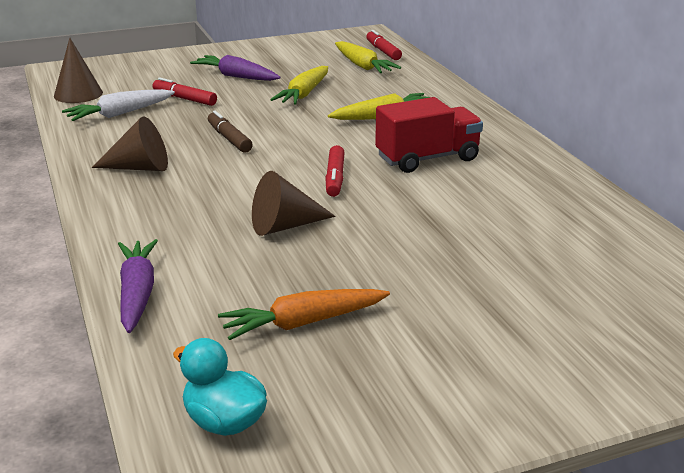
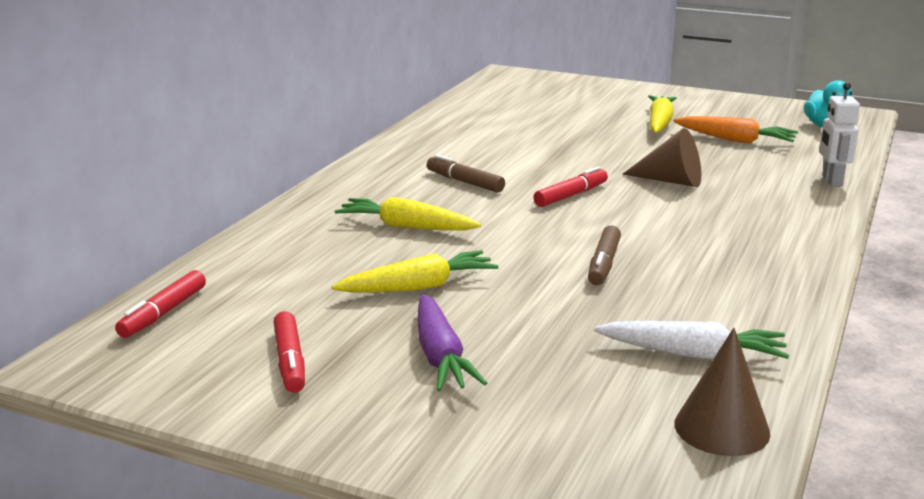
camera: 135 degrees left, 5 degrees down
brown cone [92,117,168,171] -> none
purple carrot [118,239,158,333] -> white robot [819,82,860,187]
red marker [153,77,217,106] -> red marker moved to [274,311,305,393]
yellow carrot [335,41,401,73] -> yellow carrot moved to [648,95,677,133]
red truck [375,97,483,173] -> brown marker [427,154,505,193]

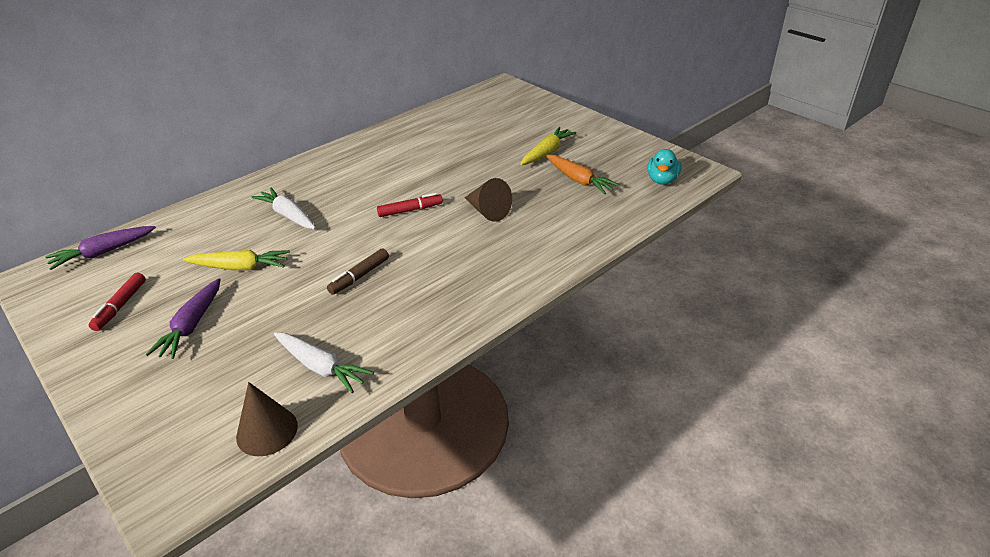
camera: 25 degrees right, 15 degrees up
red marker [115,270,206,338] -> purple carrot [45,226,156,270]
yellow carrot [335,197,481,231] -> white carrot [252,187,316,229]
brown marker [427,154,505,193] -> none
white robot [819,82,860,187] -> none

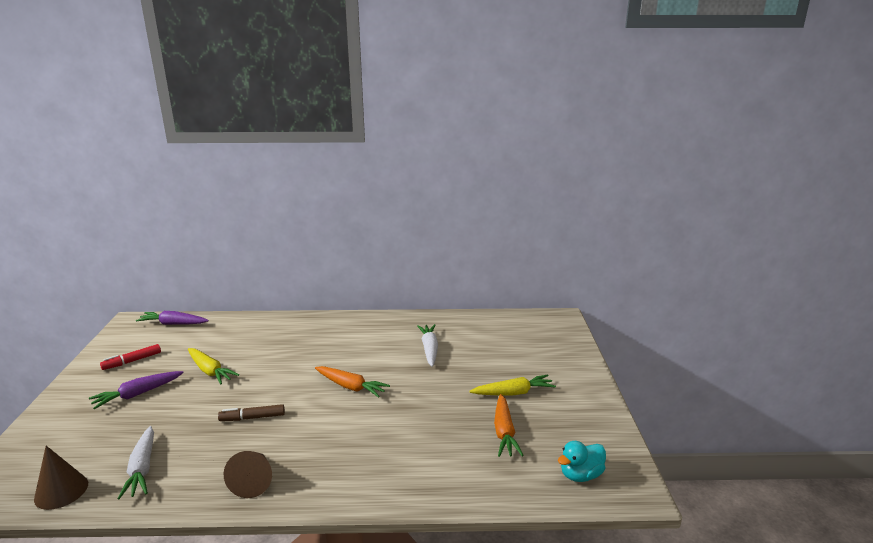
camera: 40 degrees right, 15 degrees down
white carrot [252,187,316,229] -> white carrot moved to [417,324,438,367]
red marker [377,193,443,217] -> orange carrot [315,366,390,398]
brown cone [465,178,512,222] -> brown cone moved to [224,451,272,498]

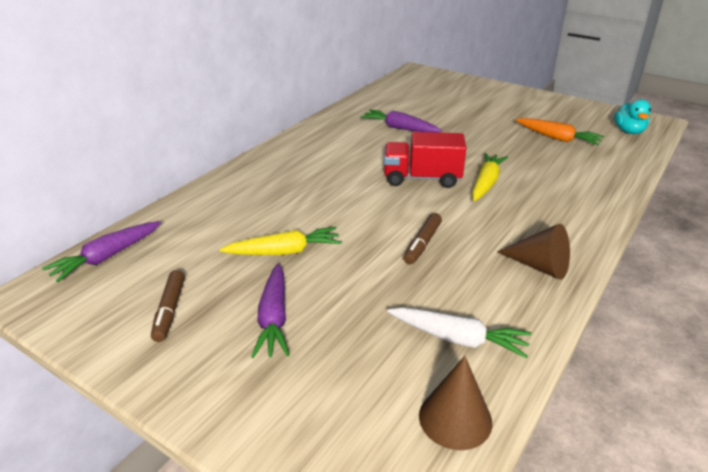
camera: 55 degrees left, 10 degrees up
red marker [100,344,161,370] -> brown marker [151,270,185,342]
orange carrot [315,366,390,398] -> red truck [384,132,466,188]
white carrot [417,324,438,367] -> purple carrot [361,109,442,132]
yellow carrot [469,374,556,395] -> yellow carrot moved to [472,153,508,201]

